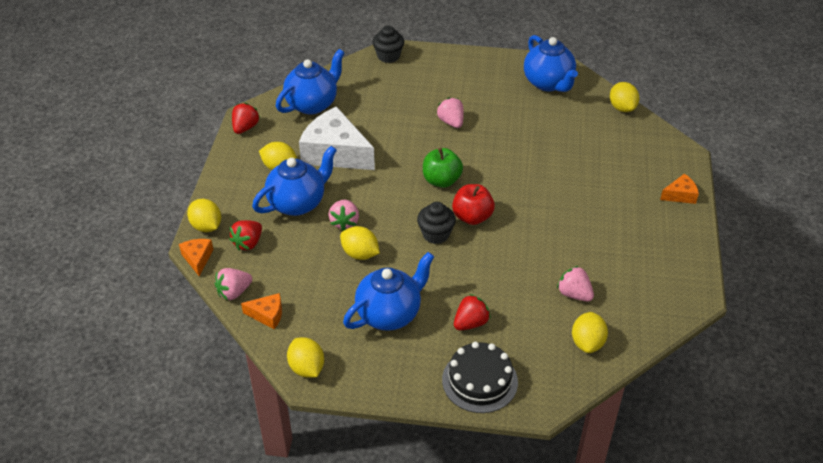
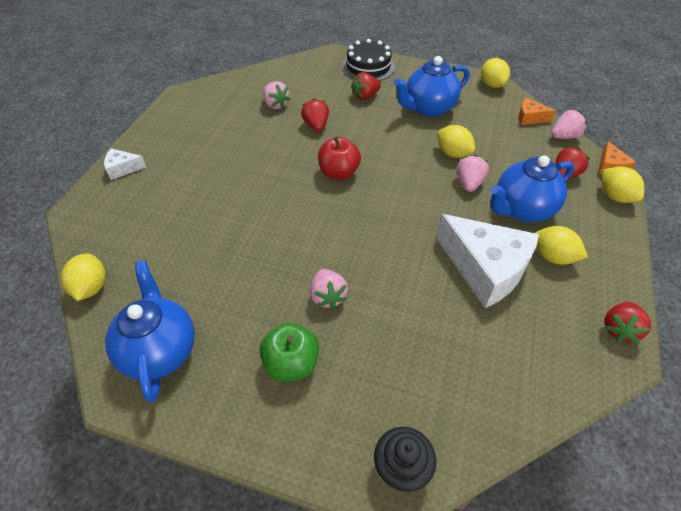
camera: 170 degrees left, 5 degrees up
blue teapot [276,49,345,114] -> none
black cupcake [417,202,456,244] -> none
green apple [423,148,463,188] -> green apple moved to [259,323,319,382]
yellow lemon [572,312,608,353] -> none
orange cheese [660,174,699,204] -> white cheese [104,148,146,180]
none -> red strawberry [301,98,329,132]

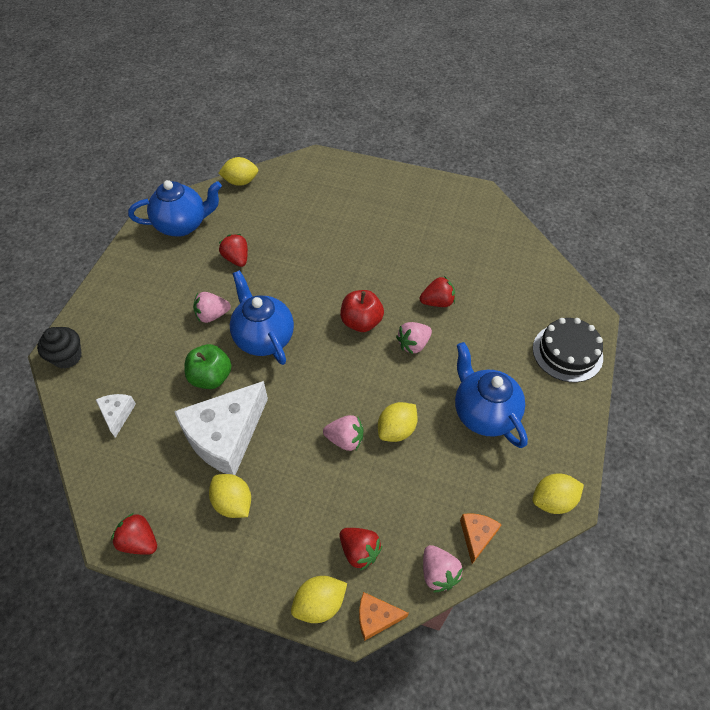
camera: 90 degrees right, 5 degrees up
white cheese [104,148,146,180] -> white cheese moved to [96,394,136,438]
green apple [259,323,319,382] -> green apple moved to [184,344,231,389]
pink strawberry [263,81,290,109] -> pink strawberry moved to [396,322,432,354]
red strawberry [351,72,381,100] -> red strawberry moved to [219,234,248,267]
blue teapot [490,155,575,222] -> blue teapot moved to [230,270,294,365]
yellow lemon [535,226,588,265] -> yellow lemon turned 75 degrees counterclockwise [209,474,251,518]

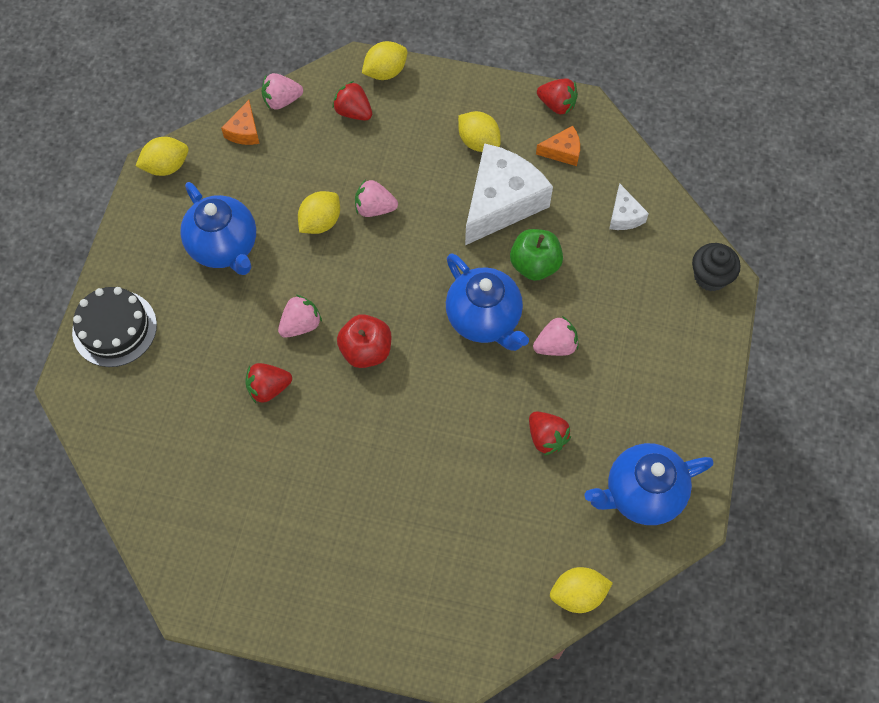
camera: 175 degrees right, 10 degrees up
orange cheese [359,592,409,641] -> orange cheese moved to [536,126,580,166]
pink strawberry [423,545,463,592] -> pink strawberry turned 75 degrees counterclockwise [262,73,303,110]

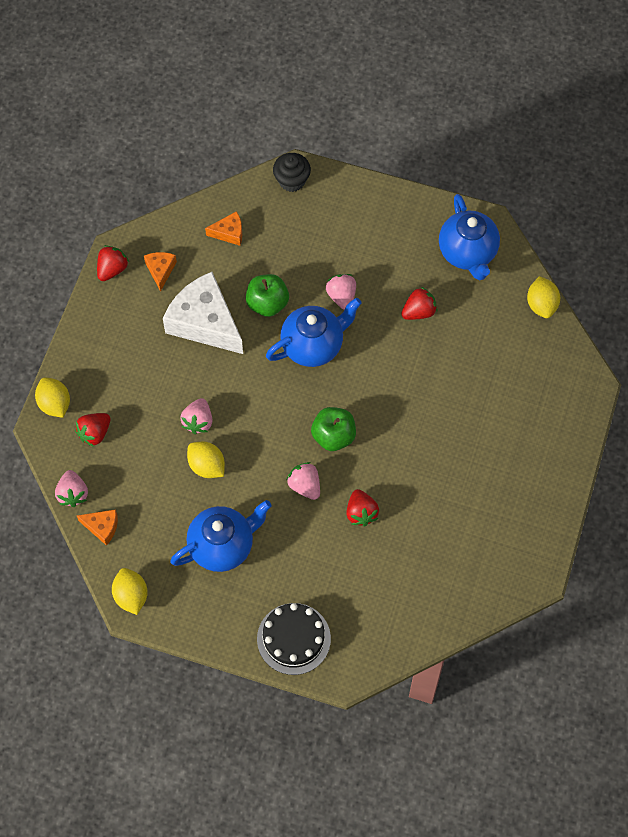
camera: 85 degrees left, 0 degrees up
red apple [337,314,391,368] -> green apple [311,407,356,451]
yellow lemon [458,111,501,152] -> none
white cheese [609,184,649,230] -> orange cheese [205,211,242,246]

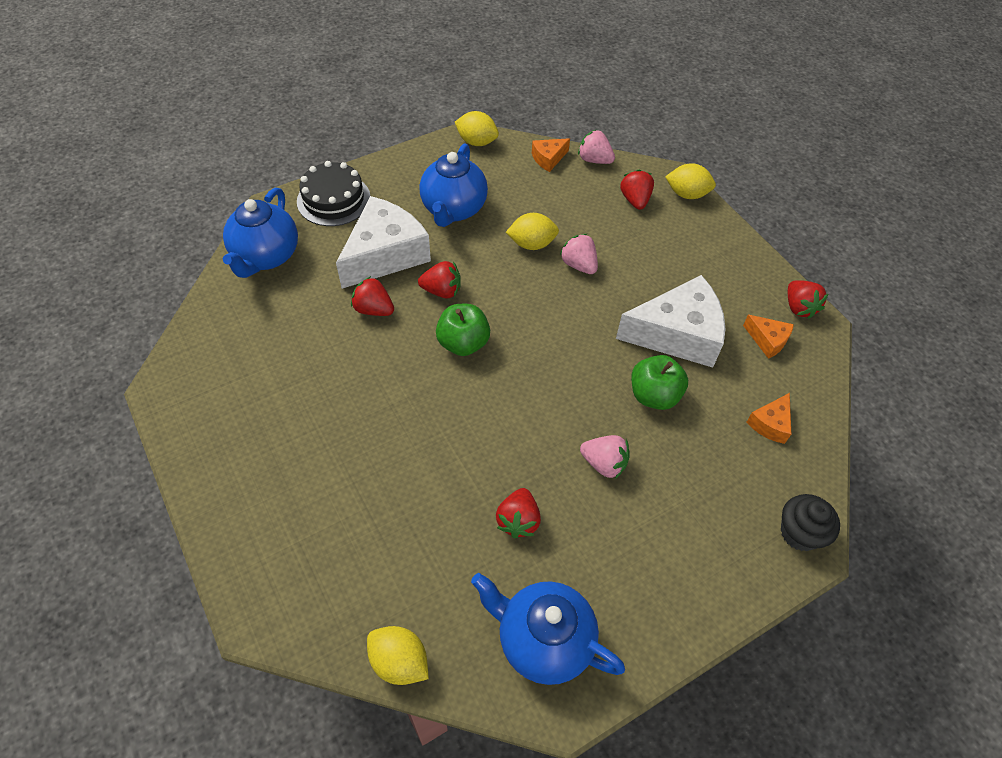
camera: 130 degrees right, 10 degrees down
blue teapot [266,298,362,367] -> blue teapot moved to [223,188,298,278]
pink strawberry [286,462,320,500] -> red strawberry [418,261,461,299]
none -> white cheese [336,196,431,289]

